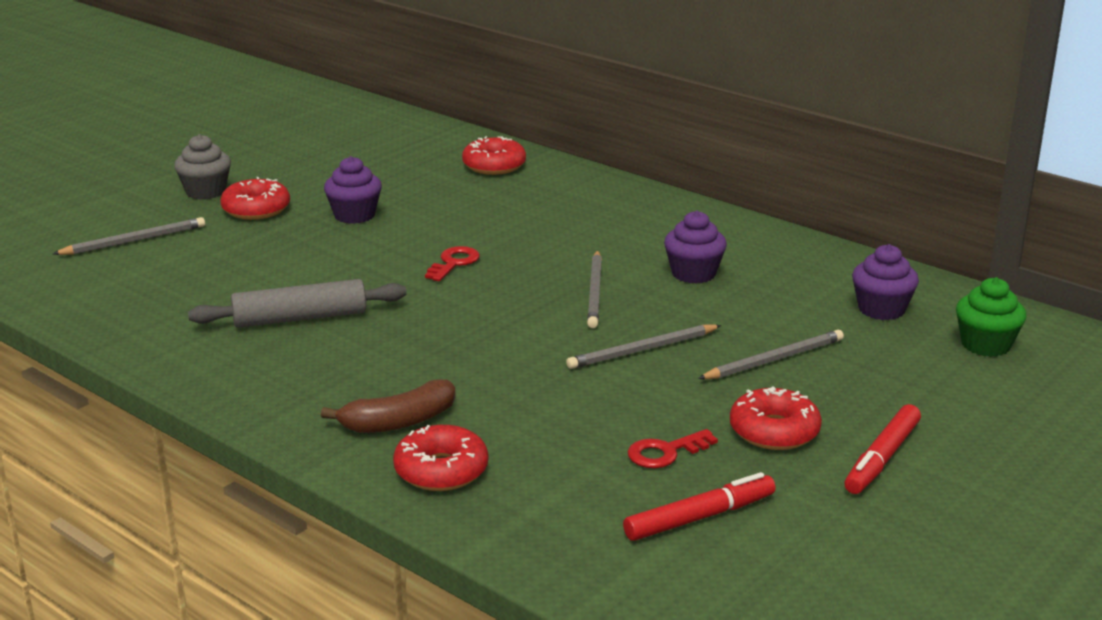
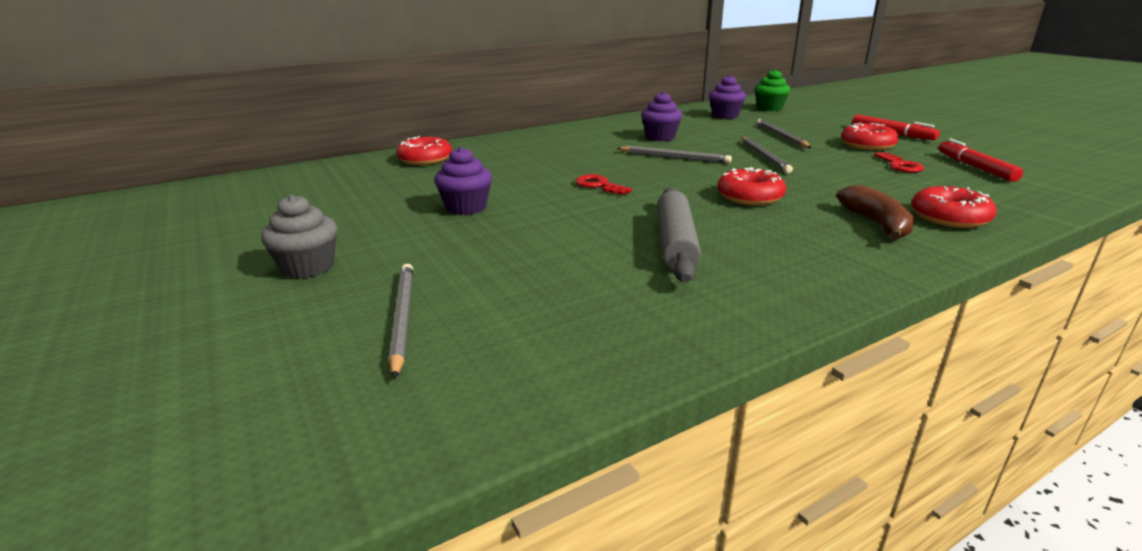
camera: 70 degrees left, 0 degrees up
red donut [220,177,290,220] -> red donut moved to [717,167,786,205]

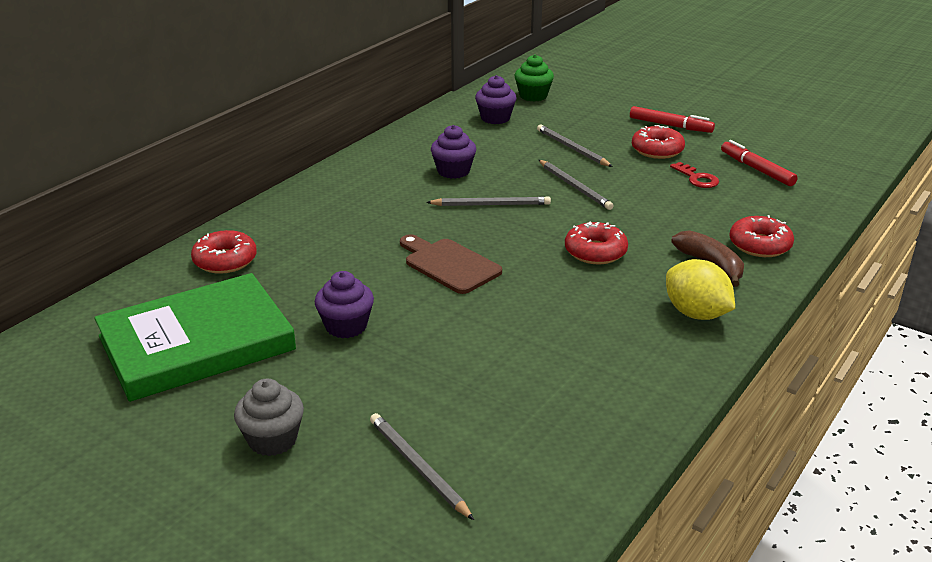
camera: 25 degrees left, 5 degrees up
red key [576,174,632,195] -> brown cutting board [400,234,502,294]
grey rolling pin [657,187,701,283] -> none
none -> green book [94,273,296,402]
none -> yellow lemon [666,259,735,320]

